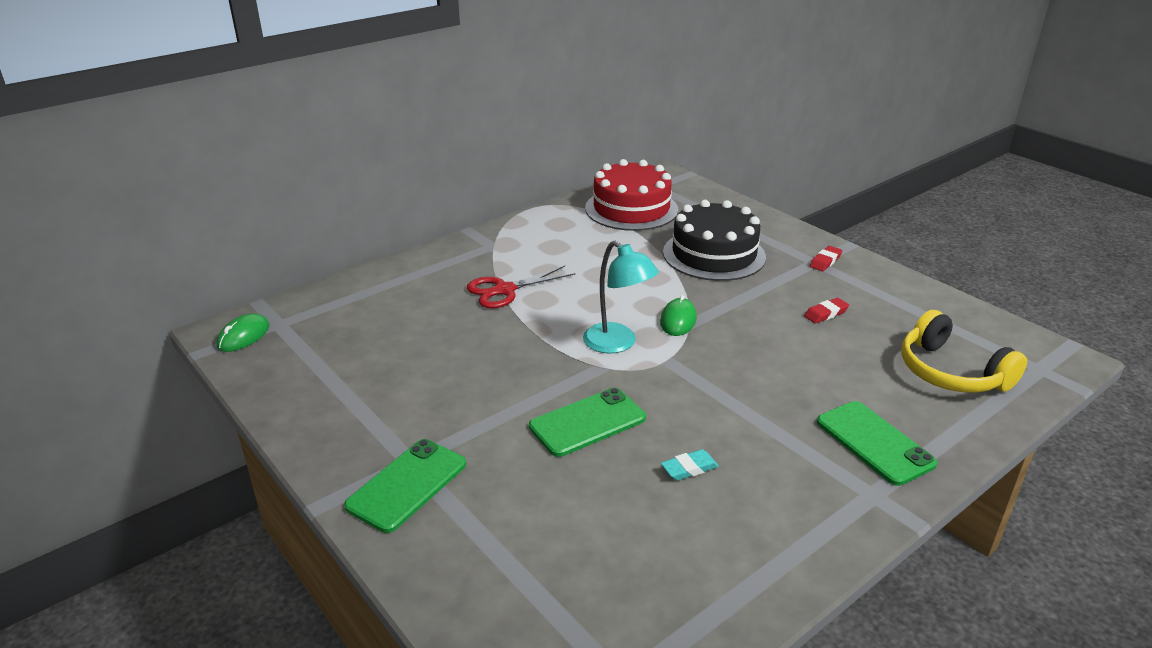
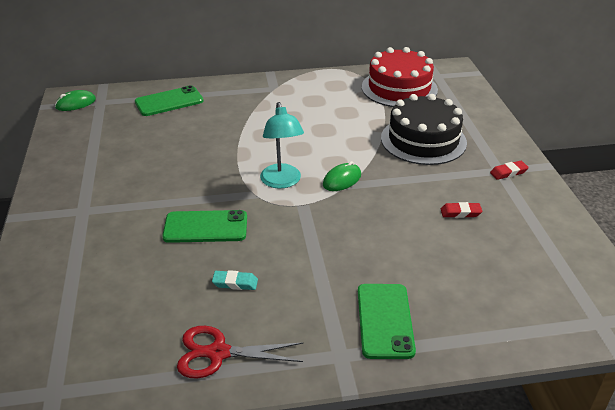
camera: 30 degrees right, 5 degrees up
green phone [344,439,466,533] -> green phone moved to [135,85,204,116]
red scissors [467,265,575,308] -> red scissors moved to [177,326,303,379]
yellow headphones [902,310,1027,393] -> none

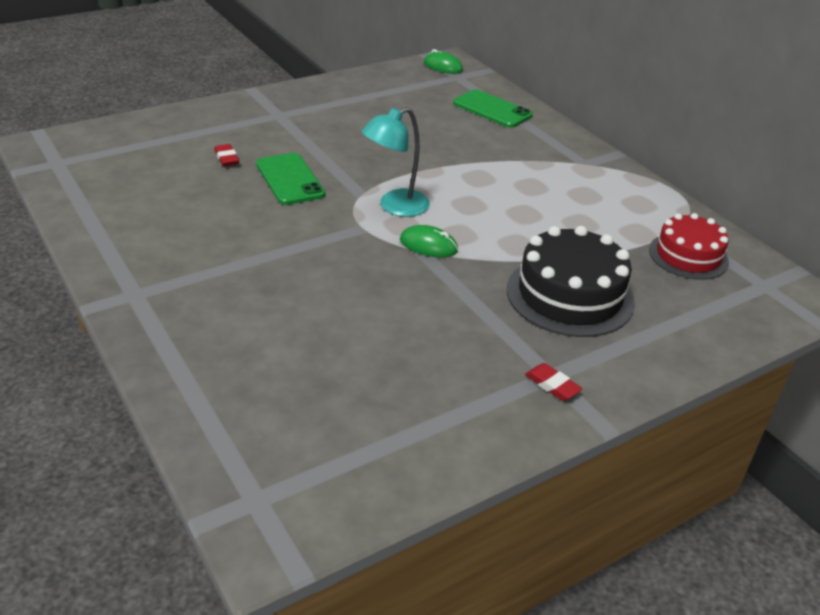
camera: 65 degrees right, 0 degrees up
red scissors [177,326,303,379] -> none
turquoise eraser [212,270,258,290] -> none
green phone [358,284,416,359] -> none
red cake [362,47,438,107] -> red cake [649,213,729,280], size x0.66
red eraser [441,202,482,218] -> red eraser moved to [214,144,239,166]

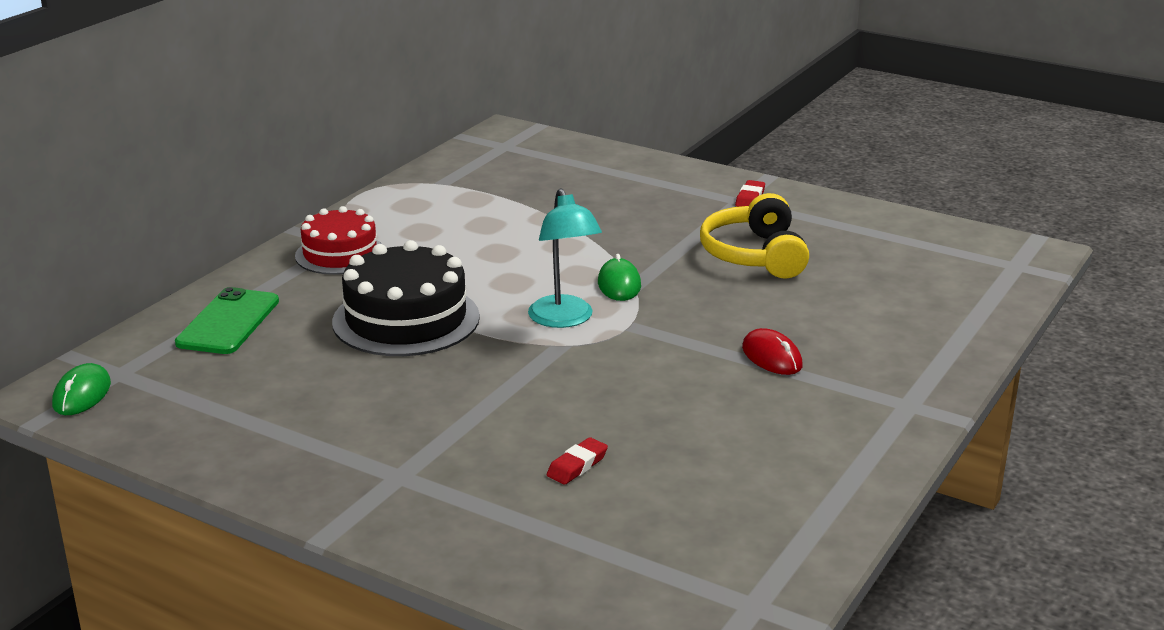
camera: 115 degrees left, 10 degrees down
green phone [256,153,325,205] -> none
turquoise lamp [362,107,430,217] -> turquoise lamp turned 45 degrees clockwise [528,188,602,328]
black cake [507,226,635,337] -> black cake moved to [332,240,480,356]
red cake [649,213,729,280] -> red cake moved to [295,206,382,275]
none -> yellow headphones [700,193,809,279]
none -> red mouse [742,328,803,375]

